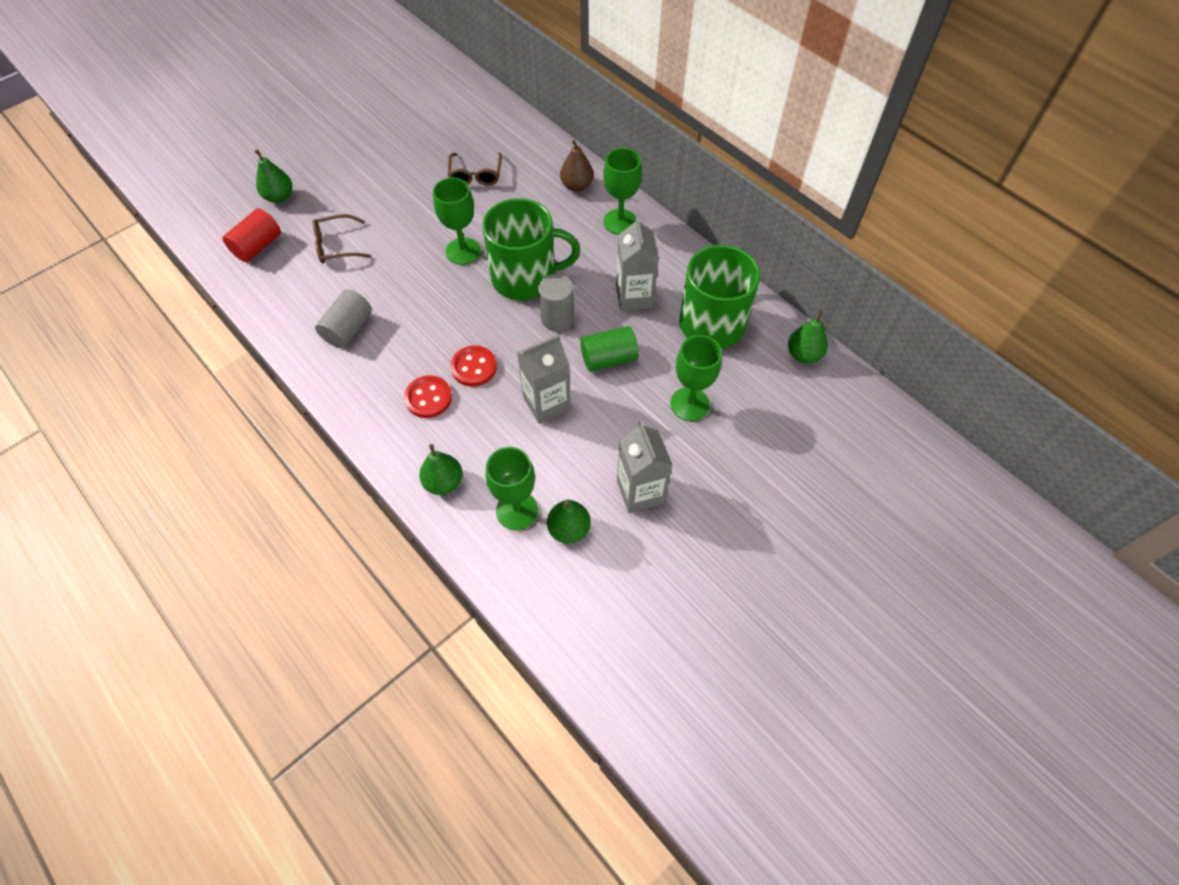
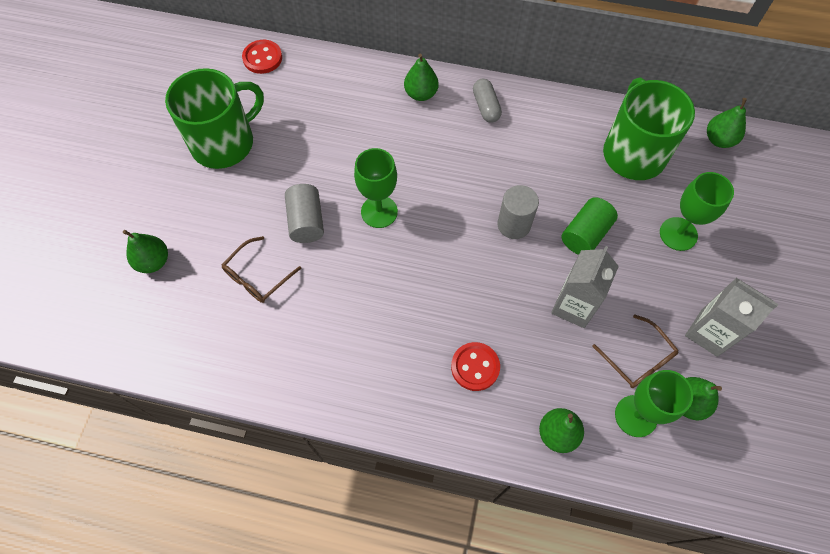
camera: 35 degrees left, 5 degrees up
red cylinder [223,208,281,262] -> none
grey cylinder [315,289,372,348] -> grey cylinder moved to [285,184,324,243]
brown glasses [448,153,502,186] -> brown glasses moved to [592,314,679,388]
red button [451,345,497,387] -> red button moved to [242,40,282,74]
green mug [482,198,580,301] -> green mug moved to [165,68,264,169]
brown pear [560,140,594,192] -> green pear [404,54,439,101]
green goblet [603,148,642,235] -> grey capsule [473,79,502,123]
grey carton [616,216,659,311] -> none

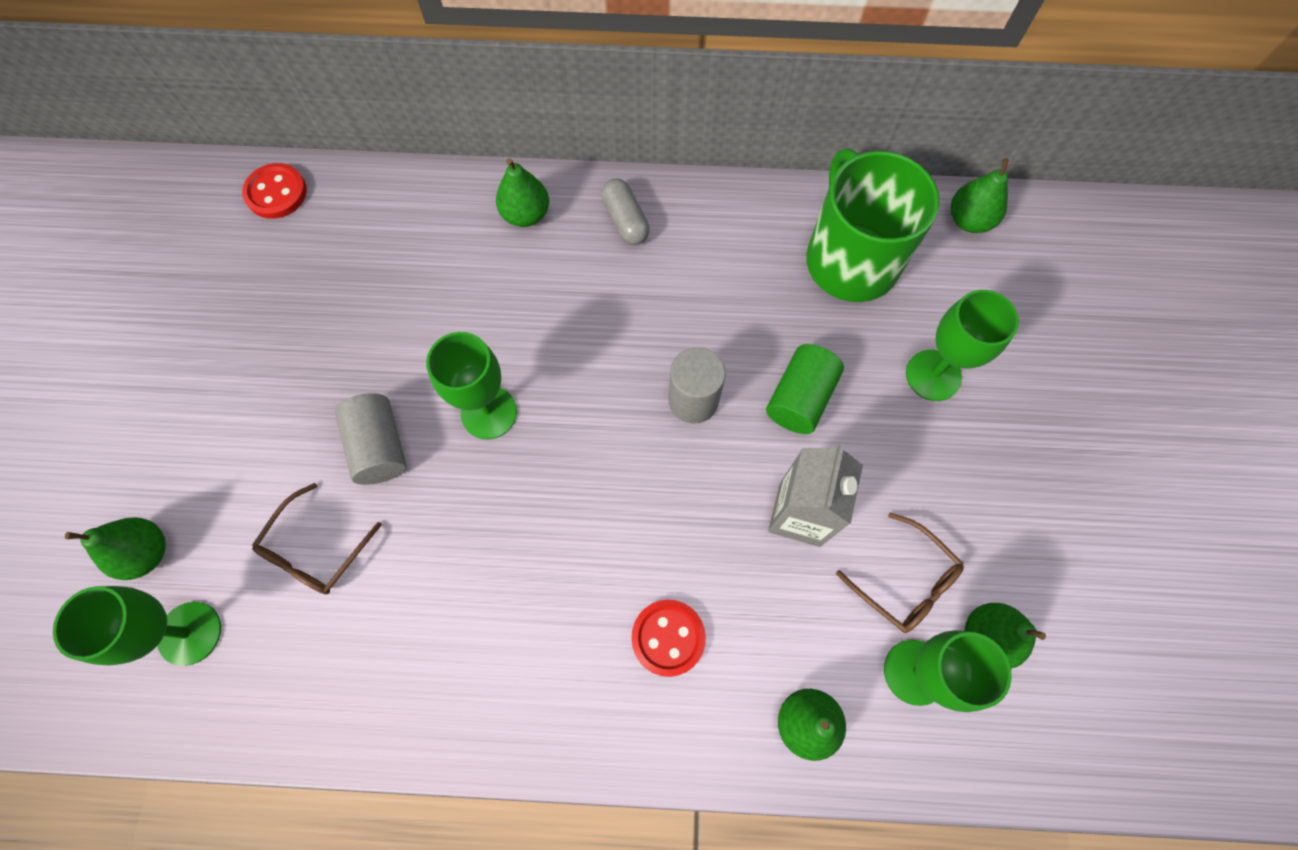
camera: 10 degrees left, 5 degrees up
green mug [165,68,264,169] -> none
grey carton [685,278,779,357] -> none
none -> green goblet [53,586,221,666]

